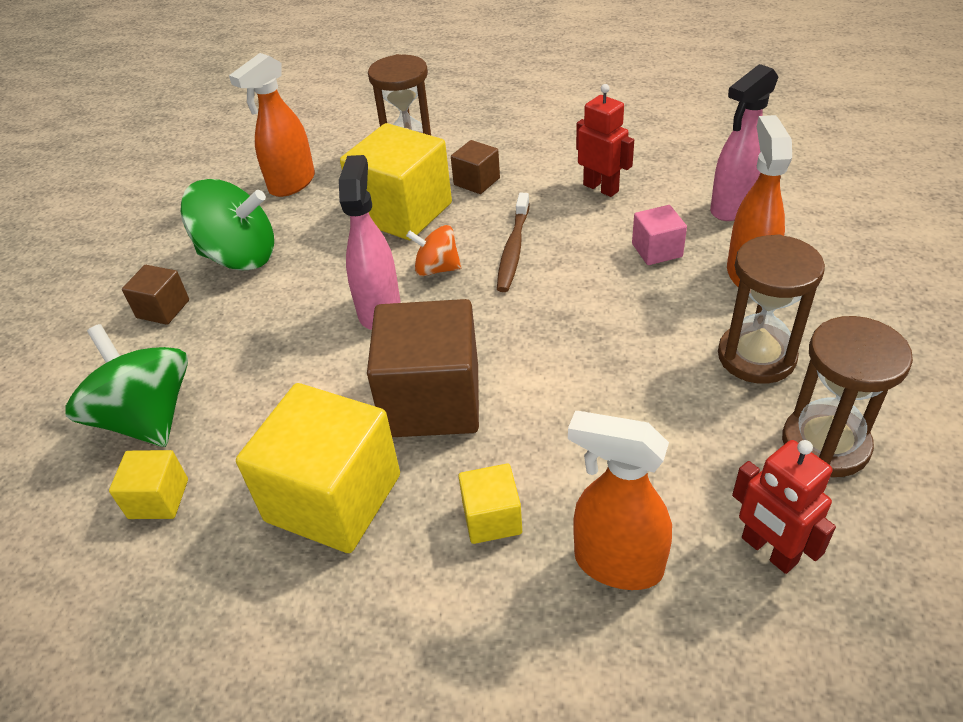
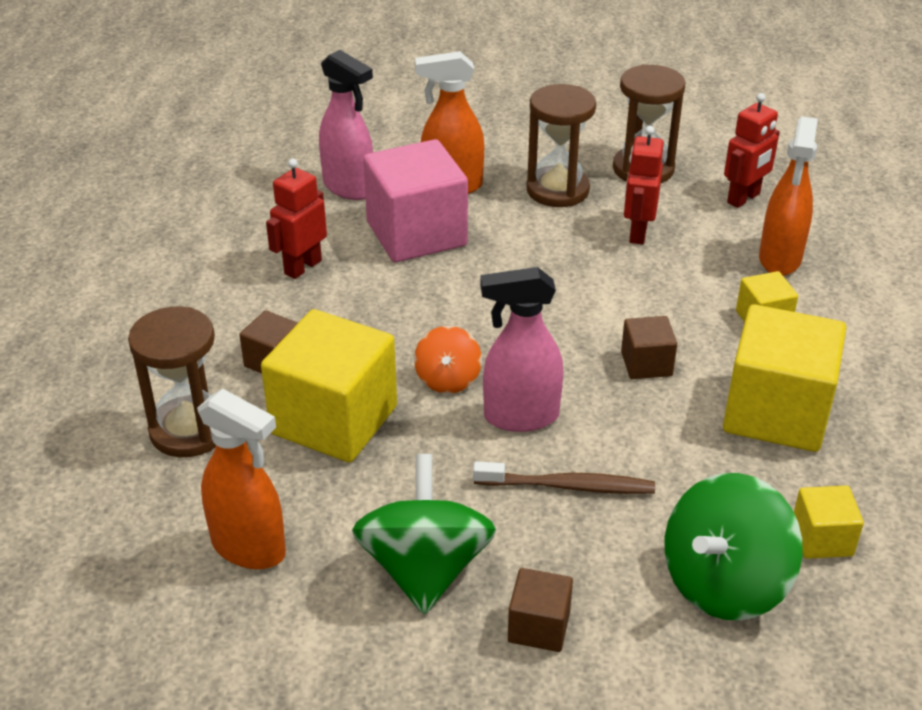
camera: 100 degrees left, 5 degrees down
brown cube [367,299,479,437] -> brown cube [621,316,677,379], size x0.48
brown toothbrush [497,193,530,292] -> brown toothbrush moved to [473,461,655,494]
pink cube [632,205,687,265] -> pink cube [363,139,468,262], size x2.06
none -> red robot [624,126,664,244]

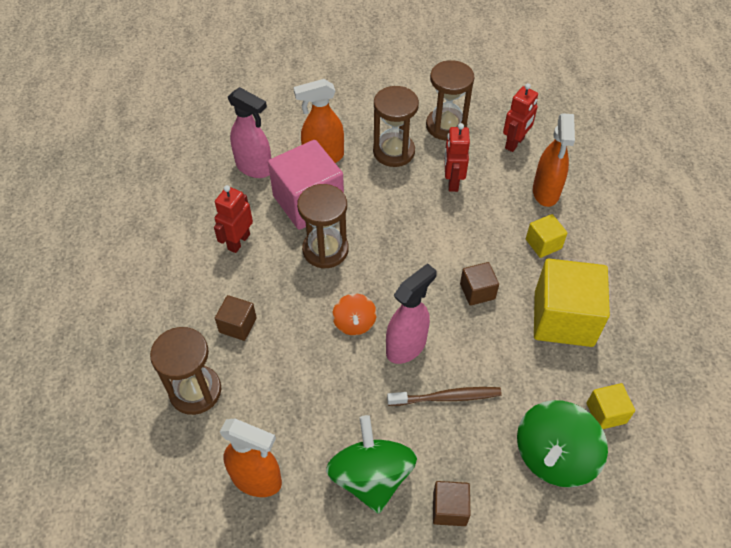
camera: 10 degrees left, 15 degrees up
yellow cube [261,309,397,463] -> none
pink spray bottle [480,267,563,432] -> pink spray bottle turned 150 degrees clockwise [386,263,437,364]
none -> brown hourglass [297,184,349,269]

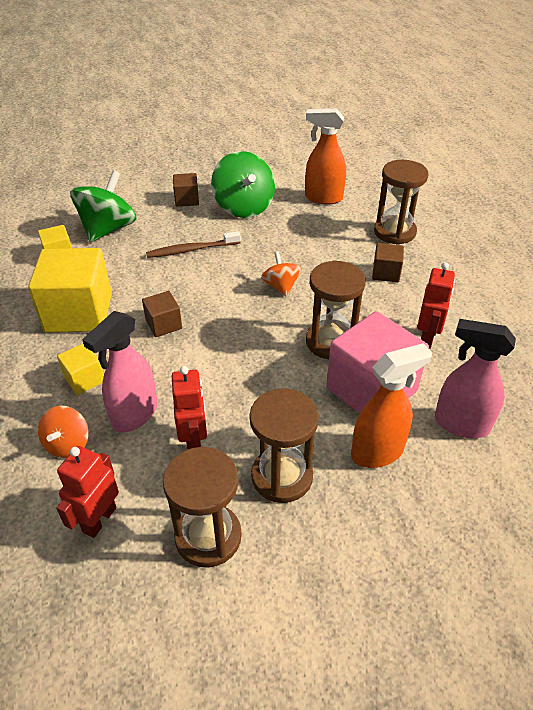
camera: 170 degrees right, 10 degrees down
pink spray bottle [386,263,437,364] -> pink spray bottle moved to [82,311,157,432]
orange spray bottle [533,113,575,207] -> orange spinning top [38,406,89,458]

